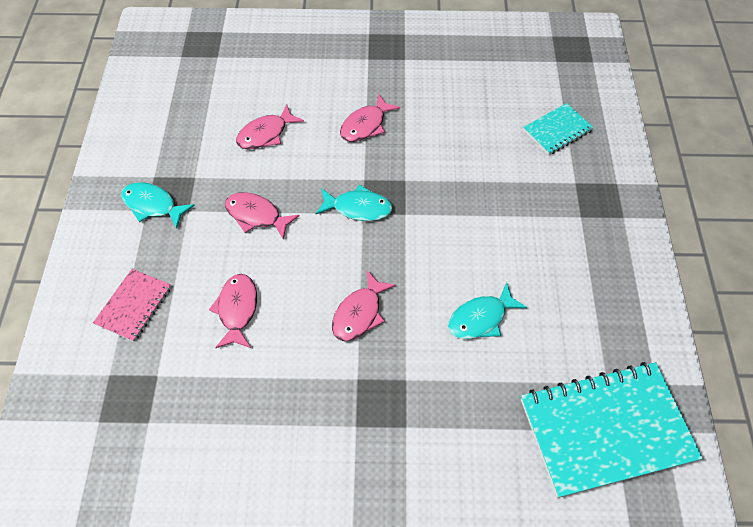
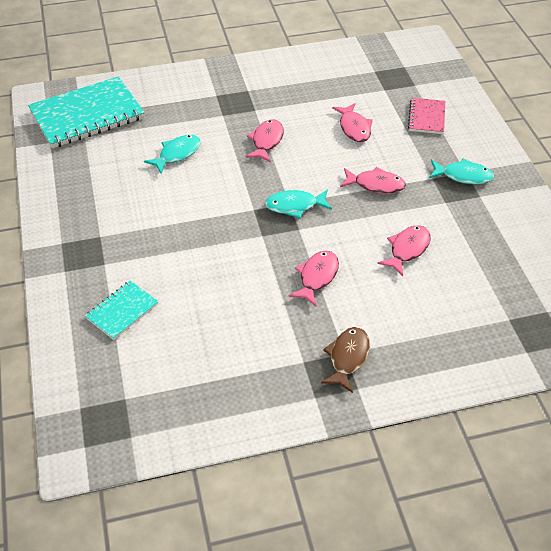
camera: 165 degrees right, 10 degrees down
none -> brown fish [321,327,370,393]

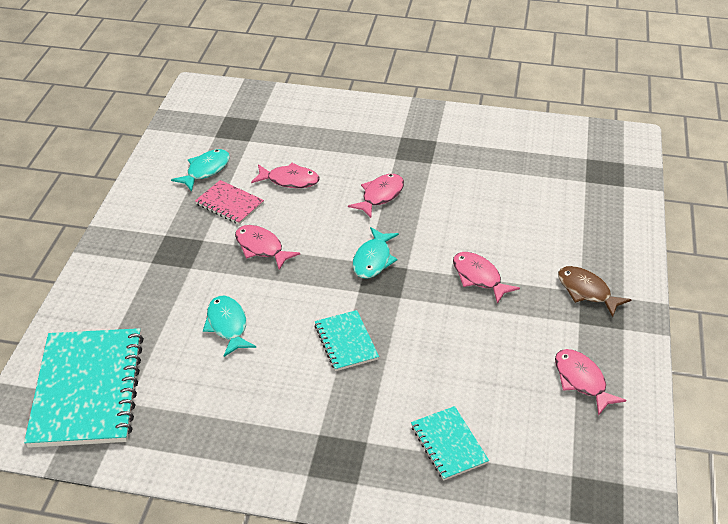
camera: 65 degrees left, 5 degrees down
pink fish [377,225,431,276] -> pink fish moved to [555,349,626,416]
pink notebook [408,98,445,134] -> pink notebook moved to [195,180,264,225]
turquoise fish [429,158,494,185] -> turquoise fish moved to [171,149,230,192]
none -> turquoise notebook [314,310,379,371]

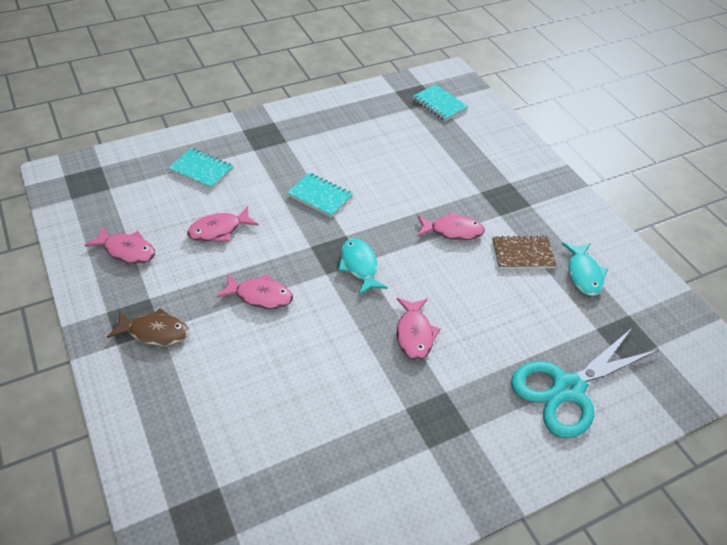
camera: 140 degrees right, 5 degrees up
turquoise notebook [24,328,144,448] -> turquoise notebook [413,85,468,121], size x0.50
pink notebook [195,180,264,225] -> brown notebook [492,235,557,269]
turquoise fish [203,296,256,357] -> none
pink fish [251,163,320,188] -> pink fish moved to [187,206,258,242]
none -> turquoise scissors [511,327,659,439]

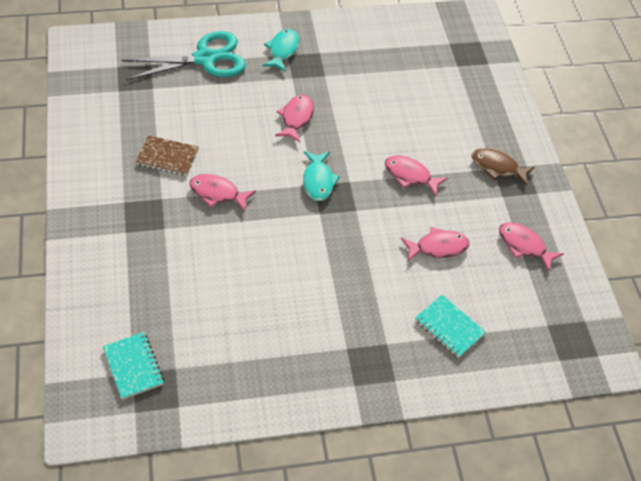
camera: 165 degrees left, 5 degrees up
turquoise notebook [287,173,353,218] -> none
turquoise fish [562,243,608,296] -> turquoise fish moved to [262,29,299,72]

